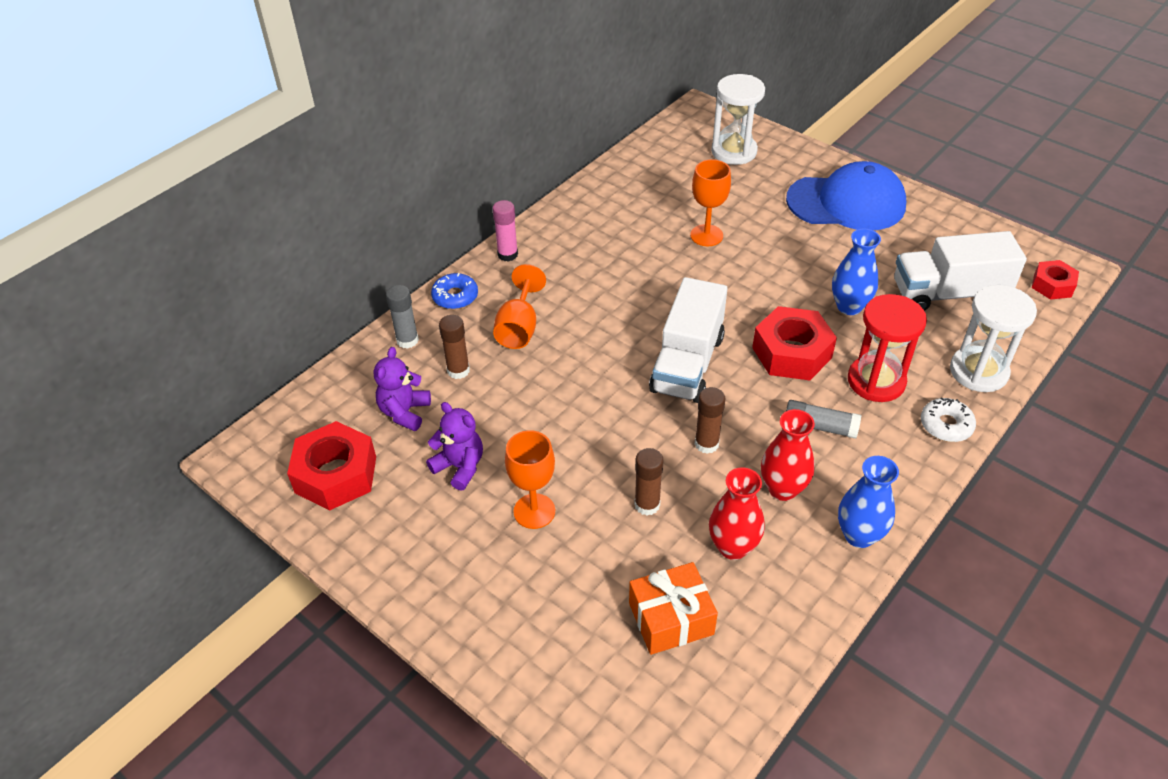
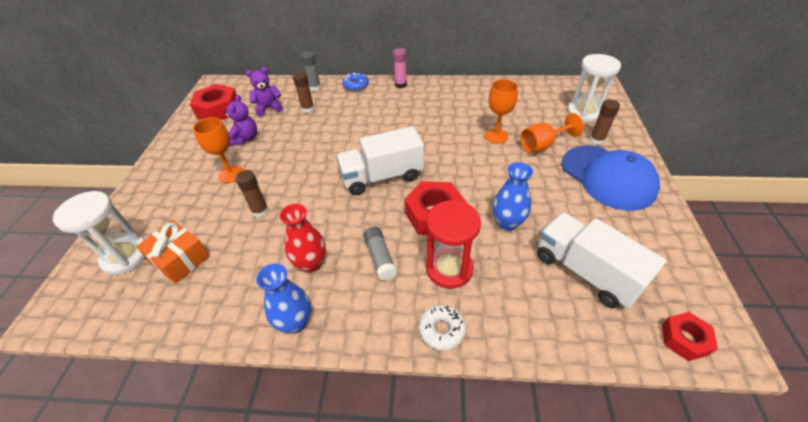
camera: 55 degrees right, 0 degrees up
orange goblet [493,264,546,349] -> orange goblet moved to [520,113,584,153]
brown glue stick [695,387,725,454] -> brown glue stick moved to [589,99,620,145]
red vase [709,467,765,560] -> none
white hourglass [950,285,1037,392] -> white hourglass moved to [53,191,145,275]

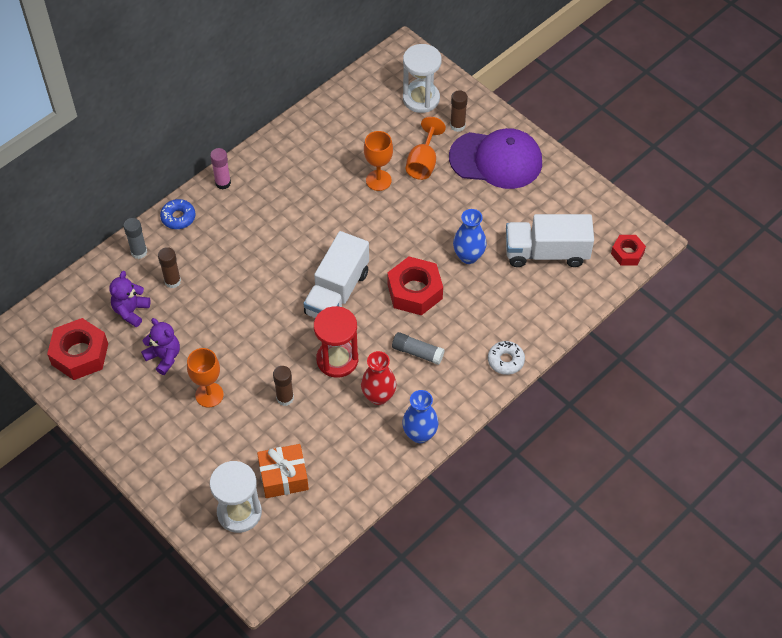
camera: 50 degrees left, 10 degrees up
red hourglass [426,200,481,288] -> red hourglass moved to [314,306,358,378]
blue cap [562,146,660,211] -> purple cap [449,128,542,189]

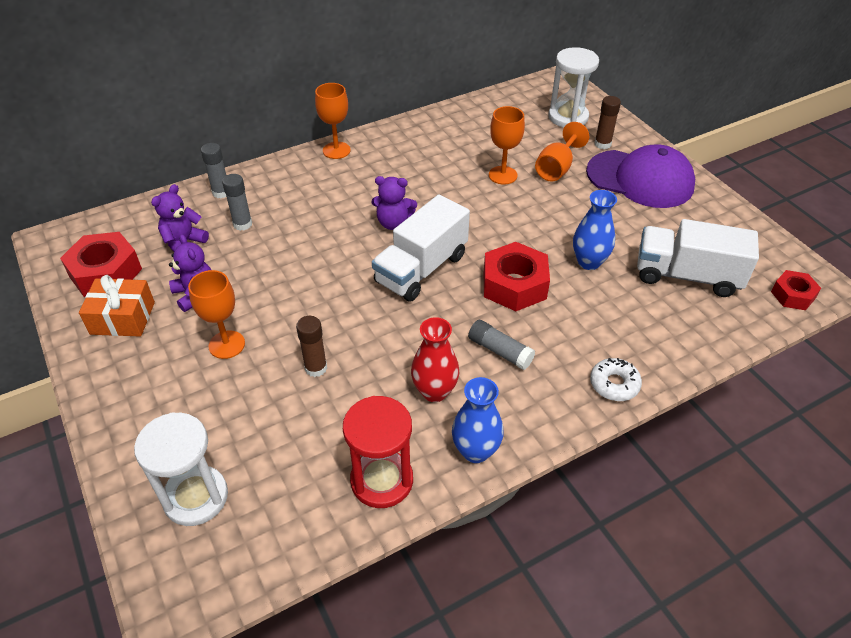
camera: 15 degrees right, 10 degrees down
brown glue stick [158,247,181,288] -> grey glue stick [222,174,252,231]
blue donut [160,199,196,229] -> none
pink glue stick [210,148,231,190] -> orange goblet [315,83,351,159]
orange gift [257,444,309,498] -> orange gift moved to [79,275,155,337]
red hourglass [314,306,358,378] -> red hourglass moved to [343,396,413,508]
none -> purple teddy bear [372,176,417,230]

